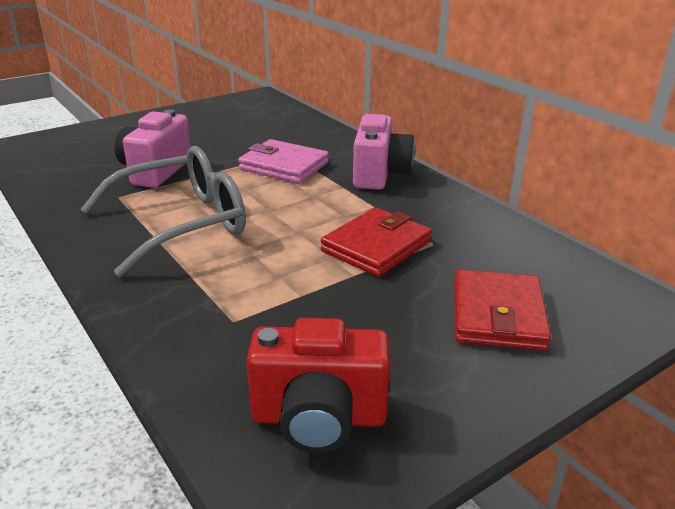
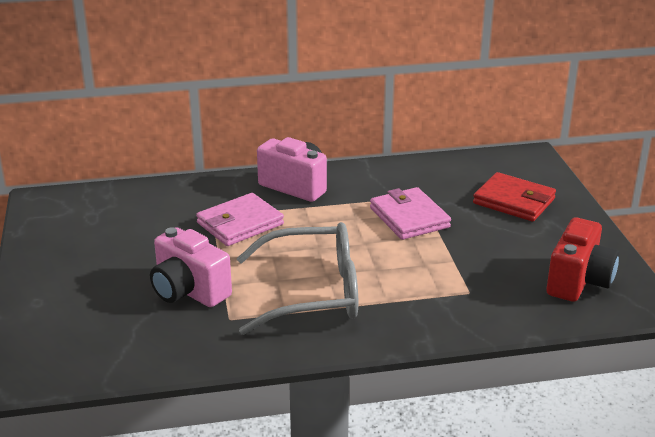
camera: 65 degrees left, 0 degrees up
grey glasses [81,146,246,277] -> grey glasses turned 90 degrees clockwise [237,222,358,335]
red wallet [321,207,432,277] -> pink wallet [370,187,451,240]

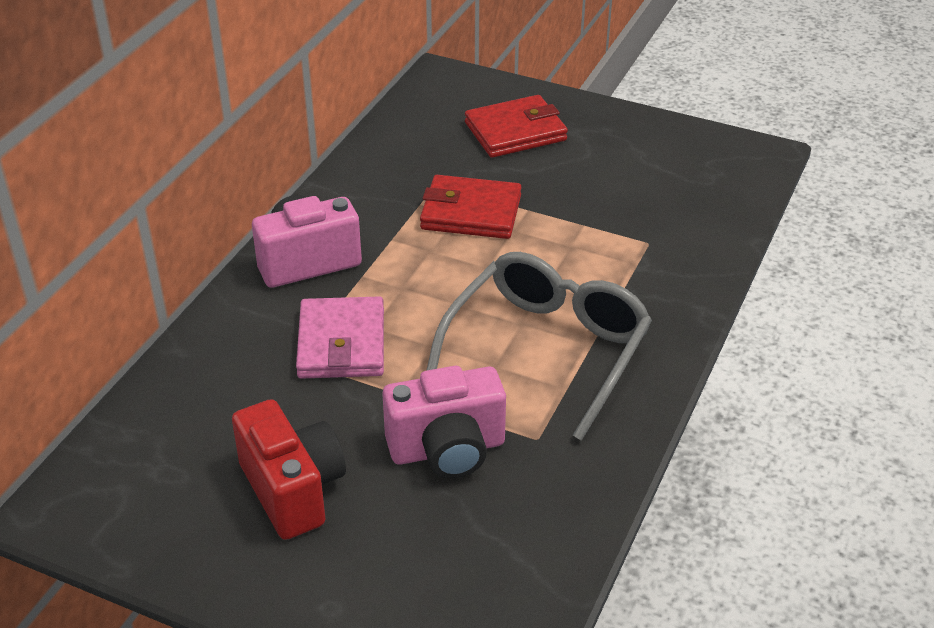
camera: 55 degrees left, 10 degrees up
pink wallet [370,187,451,240] -> red wallet [420,175,522,239]
red camera [546,217,619,302] -> red camera moved to [232,399,346,540]

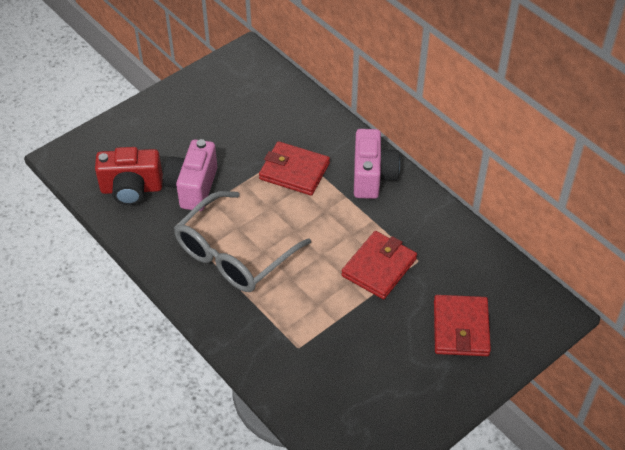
camera: 115 degrees right, 10 degrees up
red camera [232,399,346,540] -> red camera moved to [95,147,163,205]
pink wallet [296,296,384,379] -> red wallet [259,141,330,196]
grey glasses [426,252,652,441] -> grey glasses turned 75 degrees clockwise [174,191,311,292]

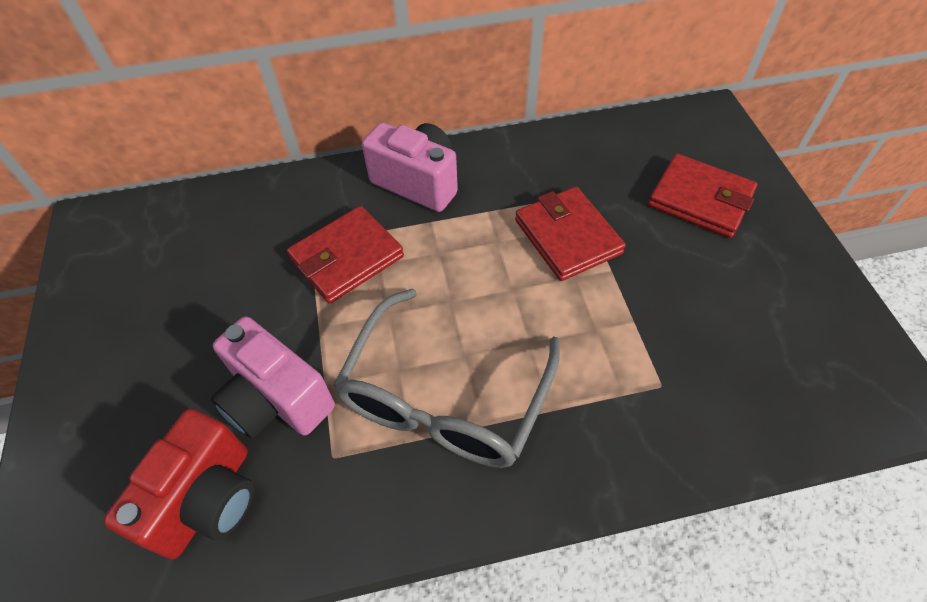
camera: 60 degrees left, 5 degrees up
grey glasses [174,191,311,292] -> grey glasses turned 45 degrees clockwise [333,289,560,468]

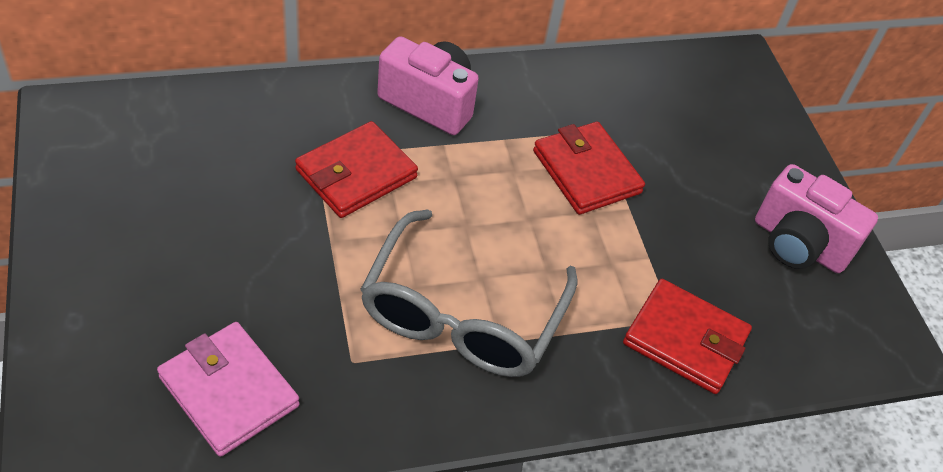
camera: 10 degrees left, 5 degrees down
red camera [103,409,254,559] -> pink wallet [157,322,299,457]
pink camera [211,317,335,438] -> pink camera moved to [755,164,878,273]
red wallet [648,154,757,238] -> red wallet moved to [623,279,752,394]

